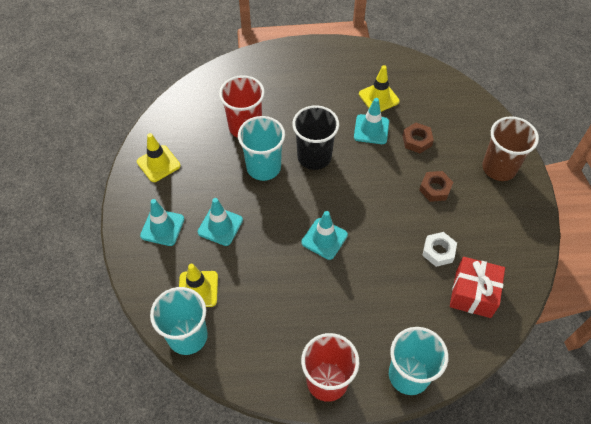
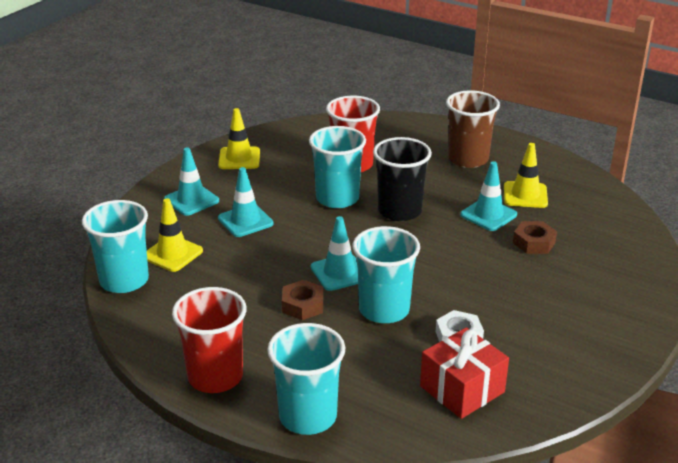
camera: 35 degrees right, 25 degrees down
brown nut [419,171,453,202] -> brown nut moved to [282,280,323,320]
brown cup [482,116,539,181] -> brown cup moved to [446,90,500,168]
none -> turquoise cup [353,226,420,323]

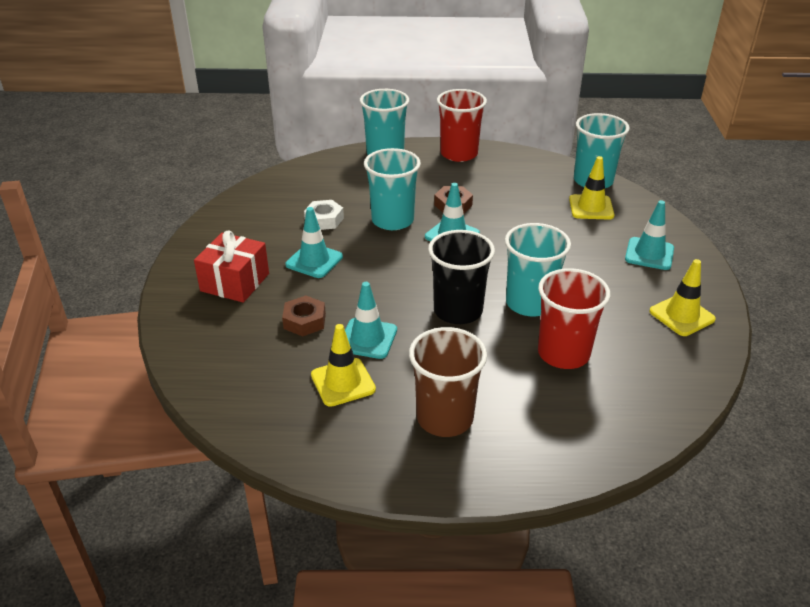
camera: 150 degrees right, 5 degrees up
turquoise traffic cone [218,167,274,237] -> turquoise traffic cone moved to [285,207,343,278]
red gift [420,327,509,419] -> red gift moved to [194,231,269,303]

